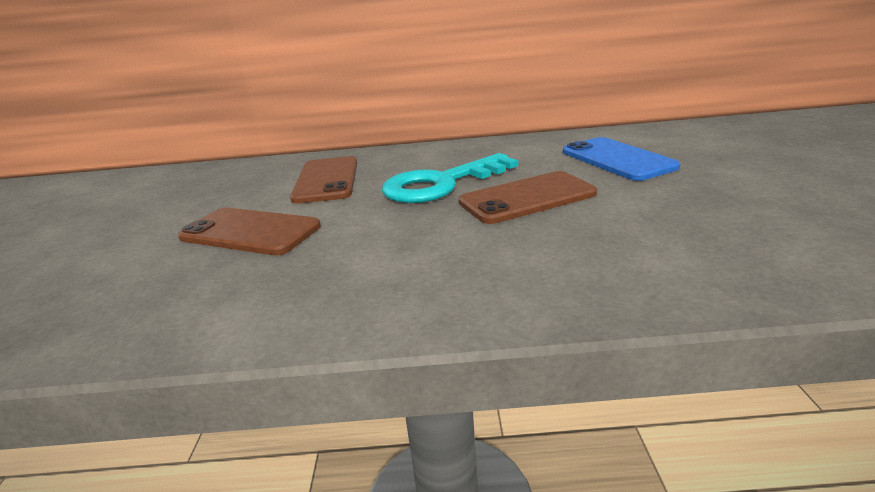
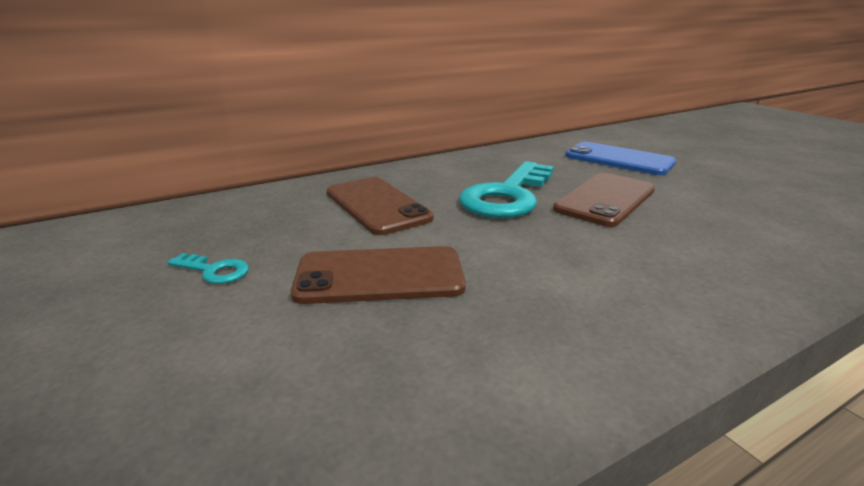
camera: 30 degrees left, 0 degrees up
none -> turquoise key [167,253,249,284]

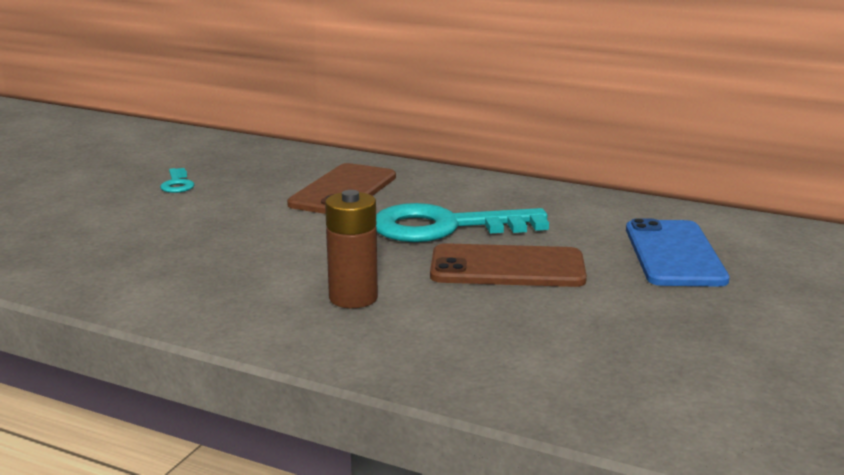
camera: 55 degrees right, 5 degrees down
brown phone [291,246,466,304] -> none
none -> brown battery [325,190,378,308]

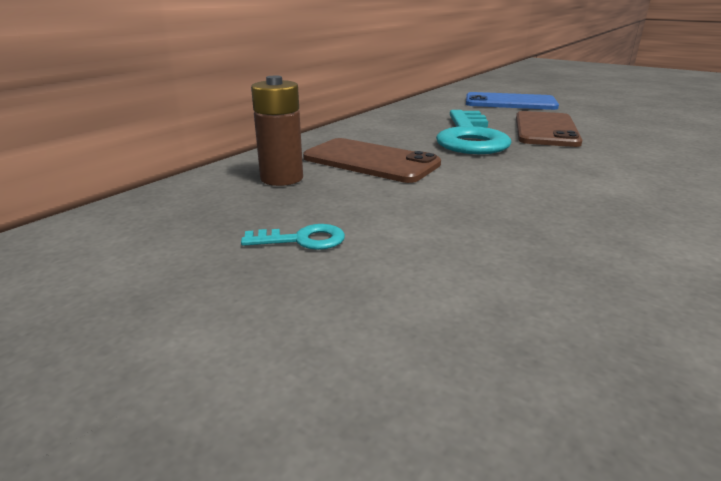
camera: 80 degrees left, 5 degrees up
brown battery [325,190,378,308] -> brown battery moved to [251,76,303,186]

